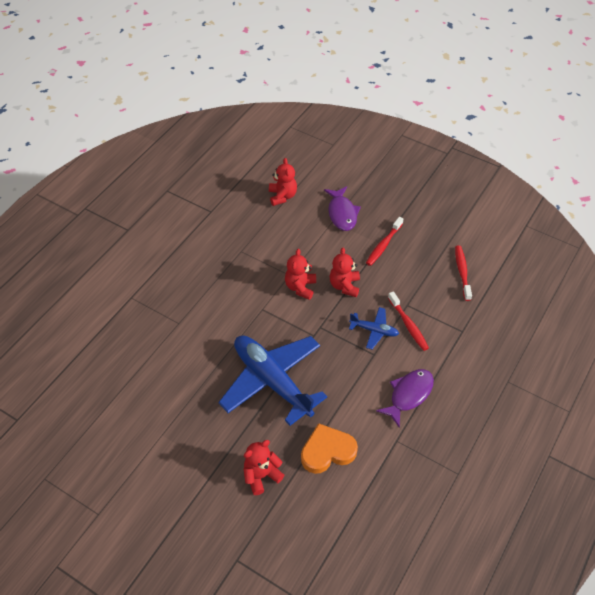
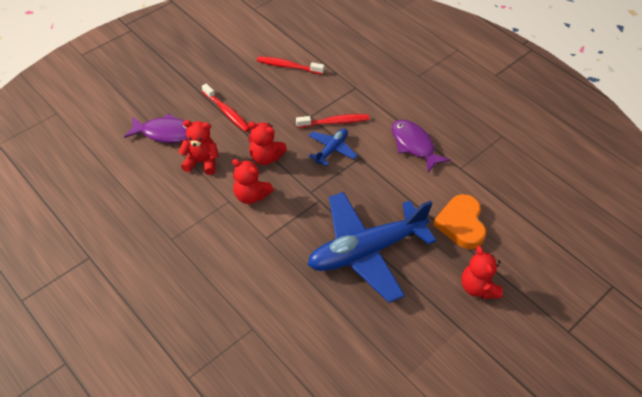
camera: 75 degrees left, 0 degrees up
red teddy bear [269,158,297,206] -> red teddy bear moved to [178,120,219,175]

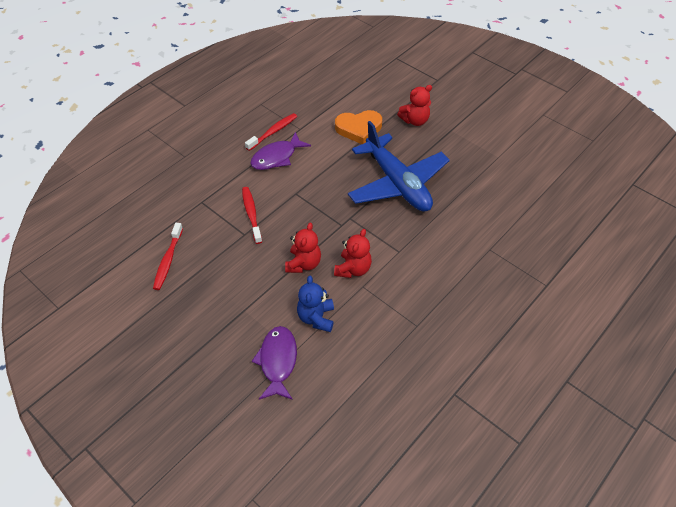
camera: 95 degrees left, 0 degrees up
red teddy bear [178,120,219,175] -> blue teddy bear [297,276,334,332]
red toothbrush [202,84,250,132] -> red toothbrush moved to [245,113,297,151]
blue plane [309,128,358,166] -> none

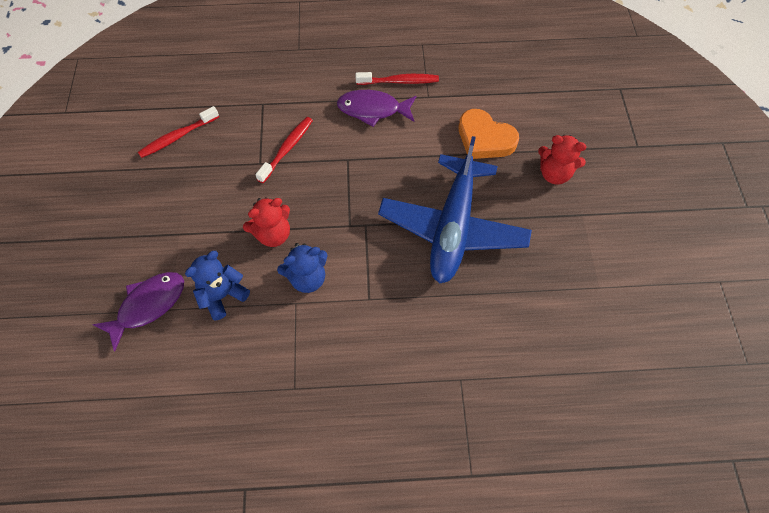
camera: 45 degrees right, 10 degrees up
red teddy bear [334,229,372,278] -> blue teddy bear [277,243,328,293]

